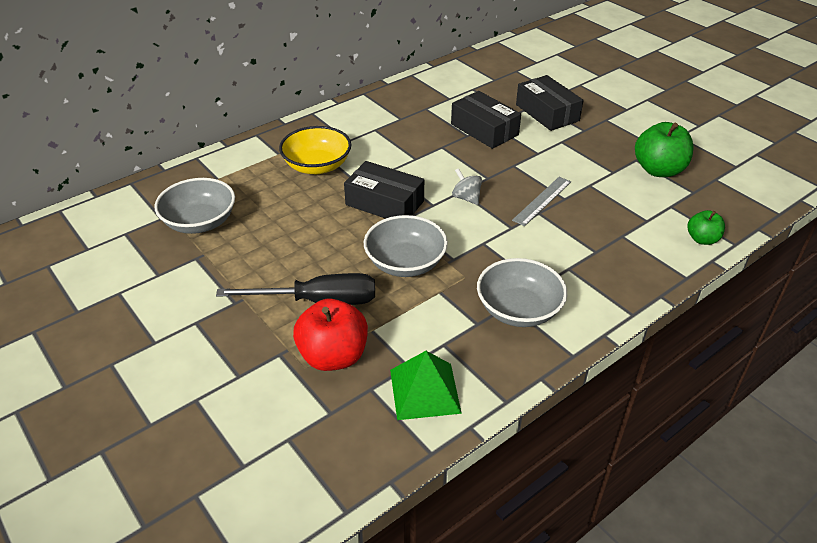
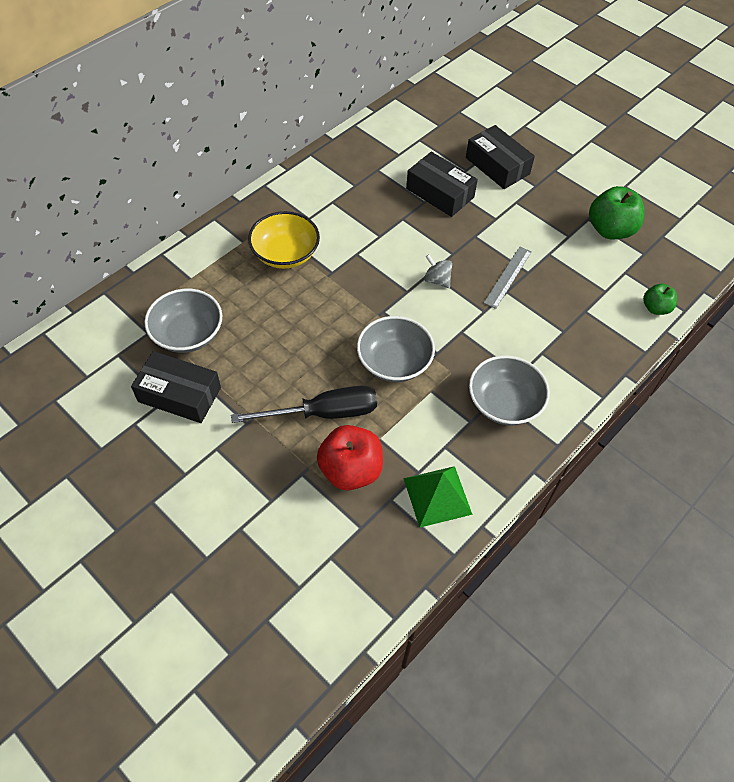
camera: 10 degrees left, 15 degrees up
black box [344,161,424,219] -> black box moved to [131,351,221,423]

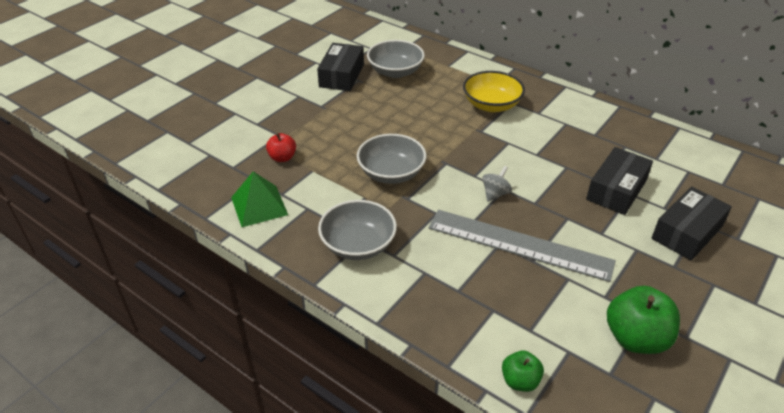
camera: 85 degrees right, 15 degrees down
black screwdriver [231,385,377,423] -> none
red apple [317,425,383,490] -> red apple [266,133,296,162], size x0.57
grey ruler [484,247,532,309] -> grey ruler [429,210,616,282], size x1.97

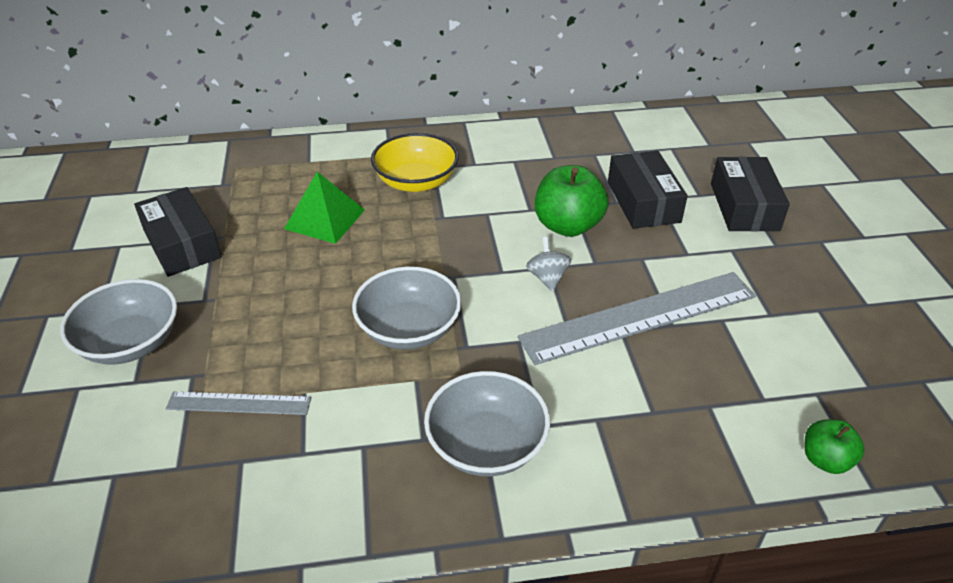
camera: 45 degrees left, 0 degrees up
green pyramid [231,171,288,227] -> green pyramid moved to [284,172,365,244]
red apple [266,133,296,162] -> grey ruler [166,392,311,415]
grey bowl [367,40,425,78] -> grey bowl moved to [60,279,177,365]
green apple [607,286,680,354] -> green apple moved to [535,165,608,237]

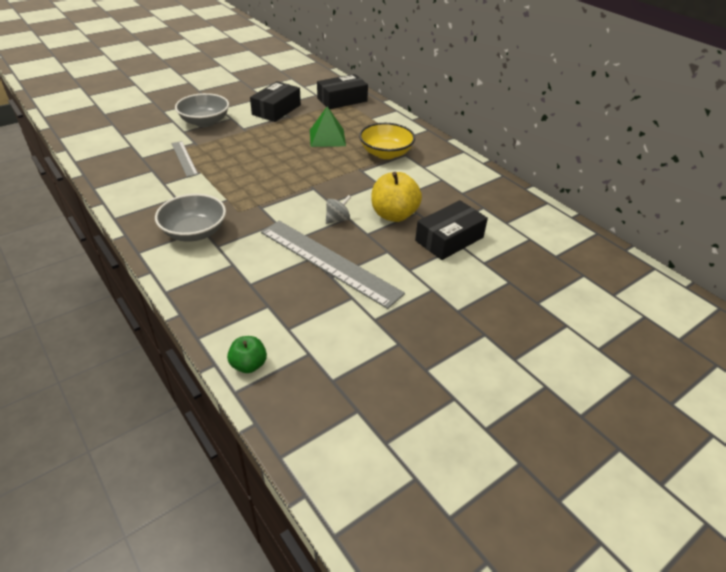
camera: 60 degrees right, 0 degrees up
grey bowl [352,266,461,350] -> none
green apple [535,165,608,237] -> yellow apple [371,172,422,222]
black box [711,156,790,231] -> black box moved to [317,74,368,109]

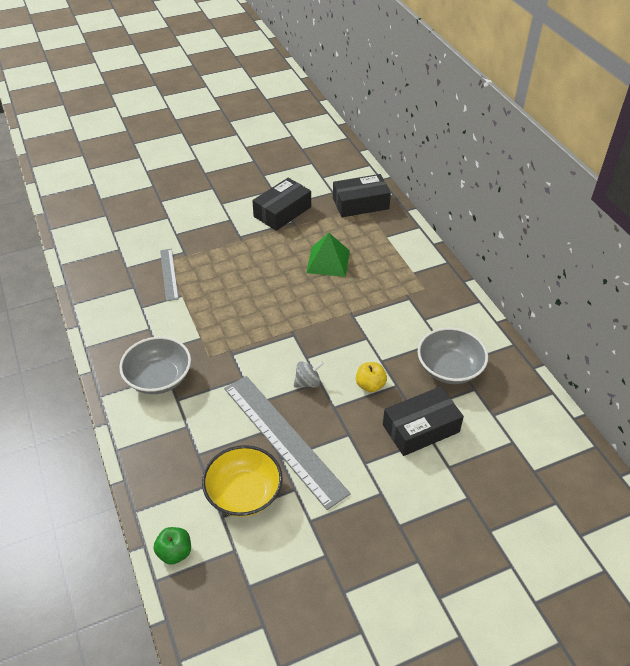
camera: 15 degrees right, 5 degrees up
grey bowl [175,93,229,127] -> grey bowl moved to [417,327,488,384]
yellow bowl [359,123,415,159] -> yellow bowl moved to [202,445,283,517]
yellow apple [371,172,422,222] -> yellow apple [356,362,387,392], size x0.57

